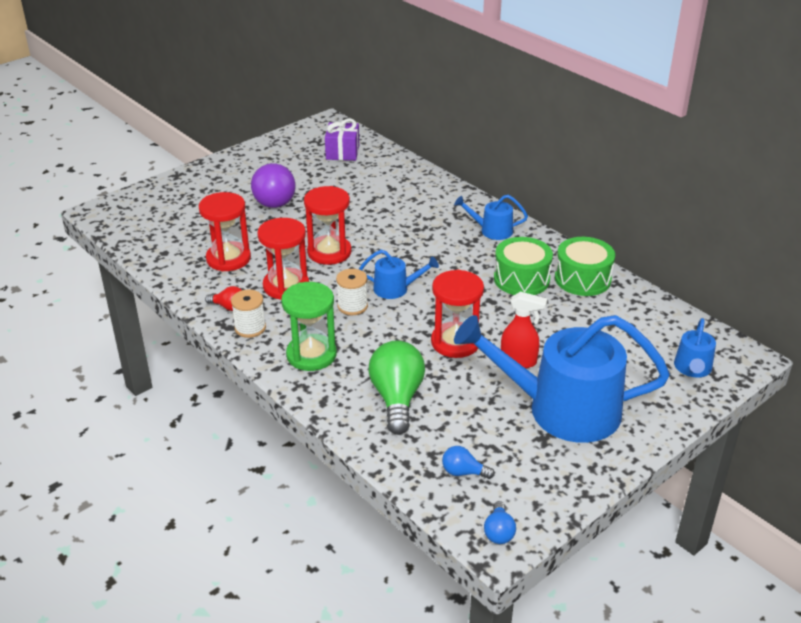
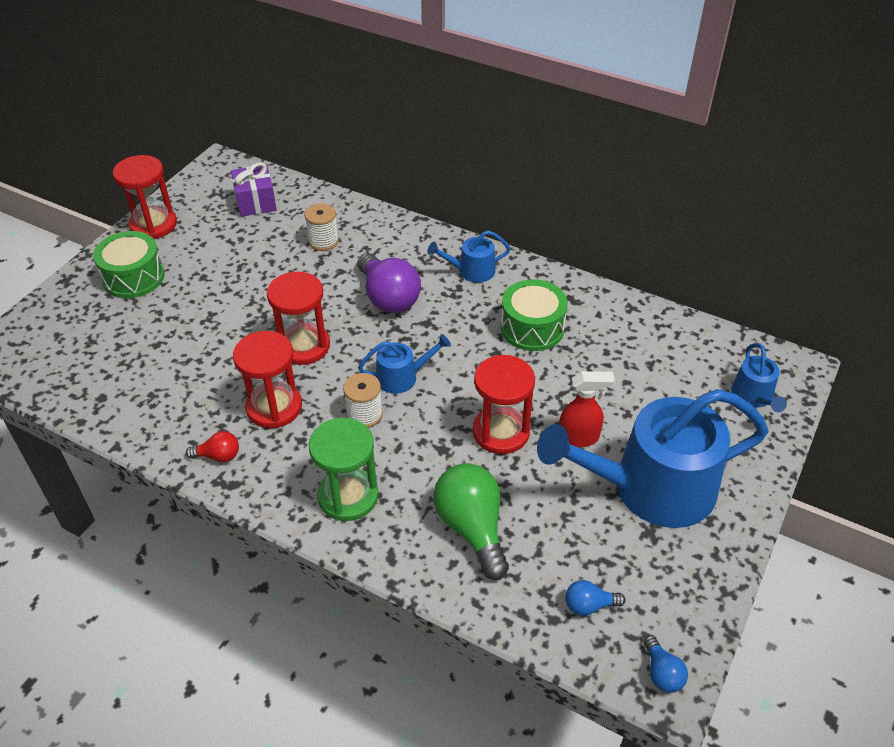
camera: 20 degrees left, 10 degrees up
red hourglass [199,192,251,271] -> red hourglass moved to [113,155,177,239]
white spool [231,290,266,338] -> white spool moved to [304,203,339,251]
purple light bulb [251,163,295,208] -> purple light bulb moved to [358,253,421,313]
green drum [555,237,615,296] -> green drum moved to [93,231,164,298]

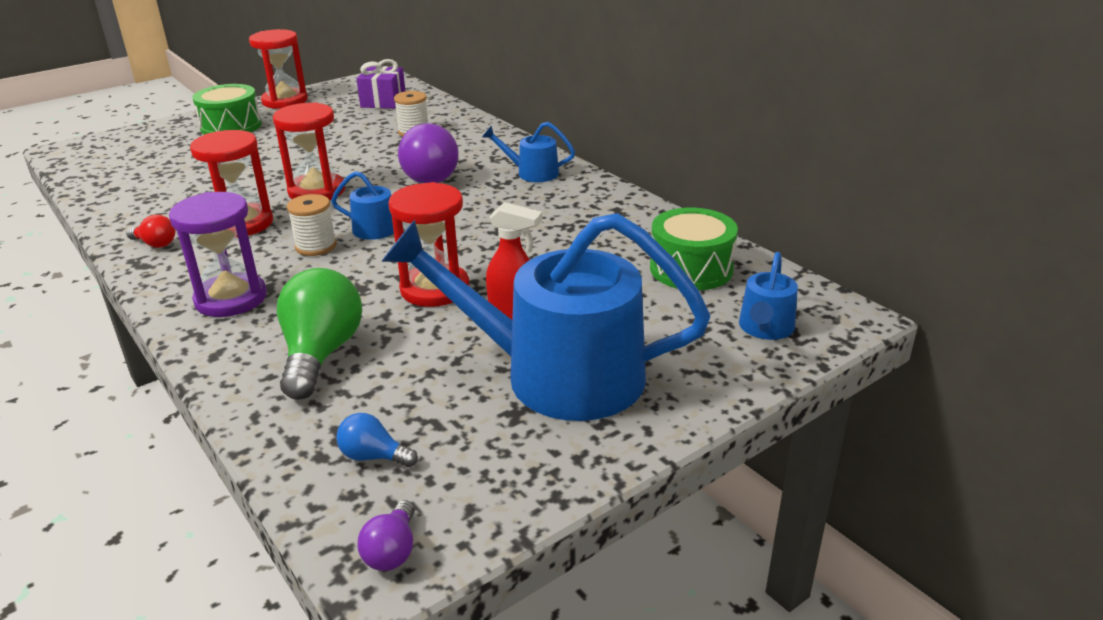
camera: 25 degrees right, 15 degrees down
green hourglass [309,418,378,521] -> purple hourglass [169,192,267,317]
green drum [501,279,568,351] -> green drum moved to [650,208,738,291]
blue light bulb [644,635,688,693] -> purple light bulb [357,500,415,571]

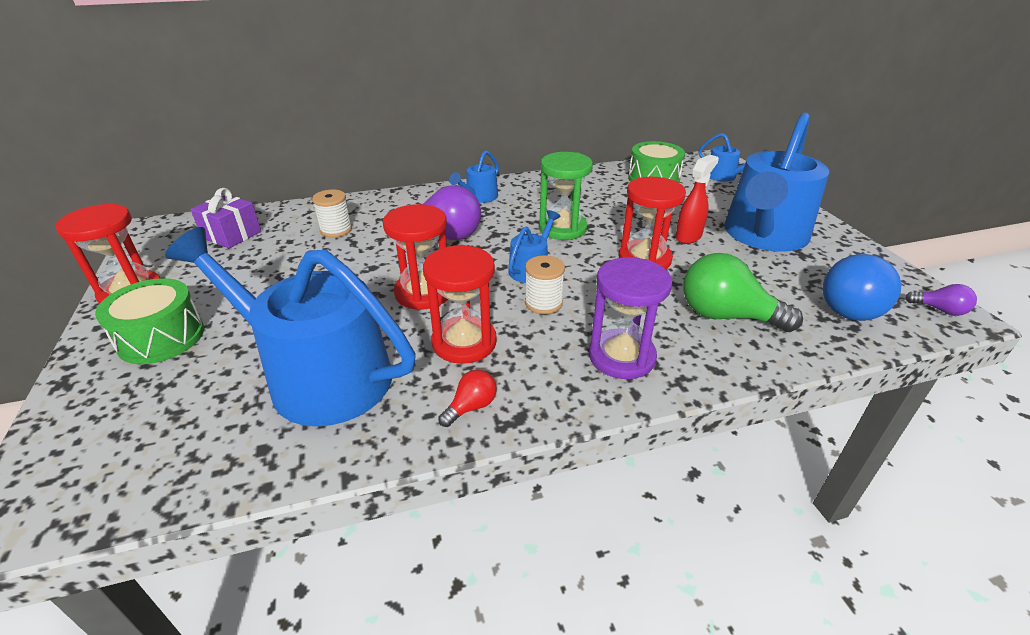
camera: 70 degrees left, 5 degrees up
blue light bulb [336,413,418,467] -> blue light bulb [823,254,901,321], size x2.04
none -> blue watering can [165,227,416,427]
none -> green hourglass [539,152,593,240]

